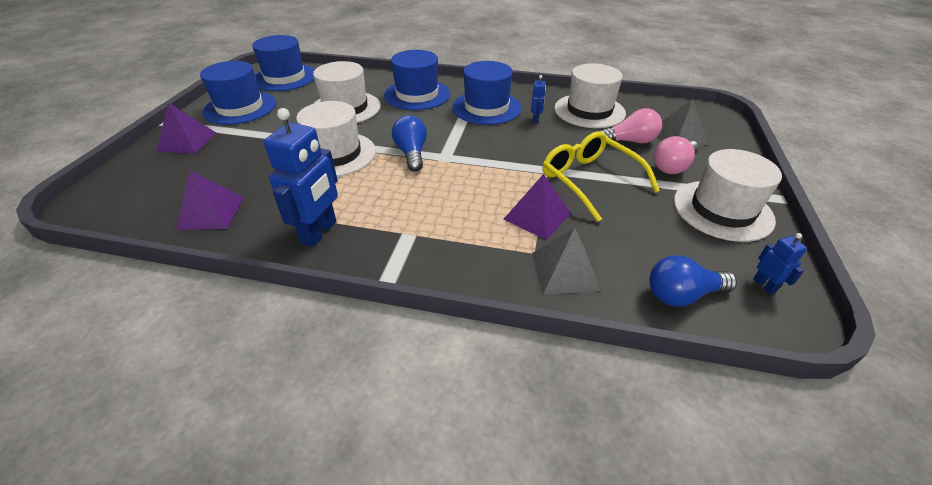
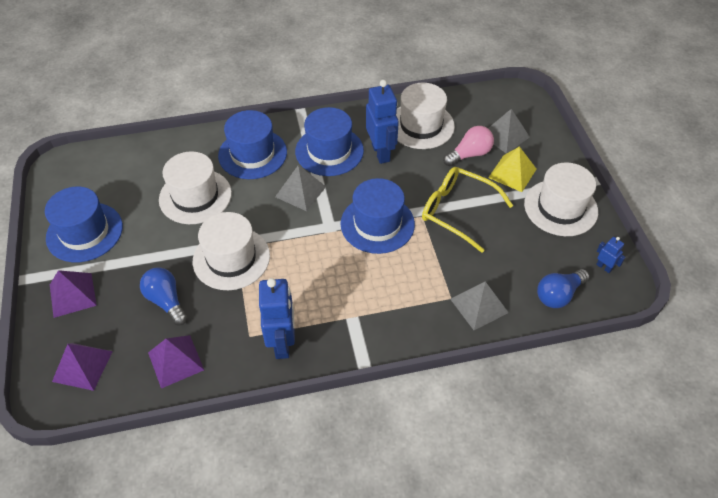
camera: 25 degrees left, 10 degrees up
blue hat [252,35,315,91] -> blue hat moved to [341,178,415,254]
blue light bulb [392,115,427,171] -> blue light bulb moved to [140,268,188,325]
purple pyramid [503,174,571,240] -> purple pyramid moved to [52,343,113,391]
blue robot [531,75,546,123] -> blue robot [366,80,399,164], size x2.13
pink light bulb [654,136,699,174] -> yellow pyramid [488,146,536,192]
none -> grey pyramid [275,165,326,211]

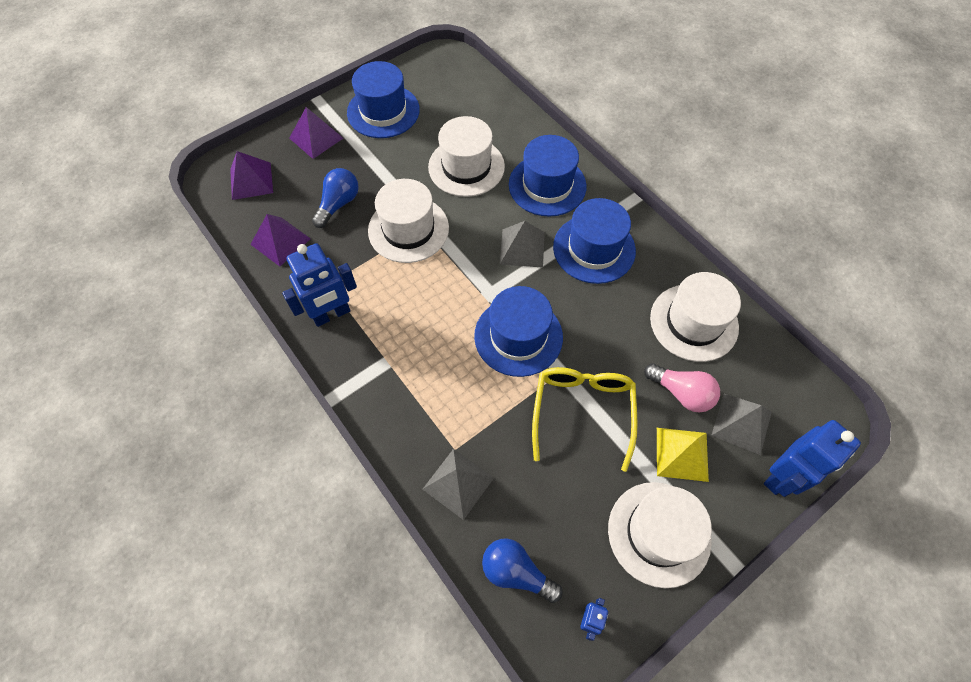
camera: 65 degrees right, 10 degrees up
blue robot [366,80,399,164] -> blue robot moved to [764,420,861,497]

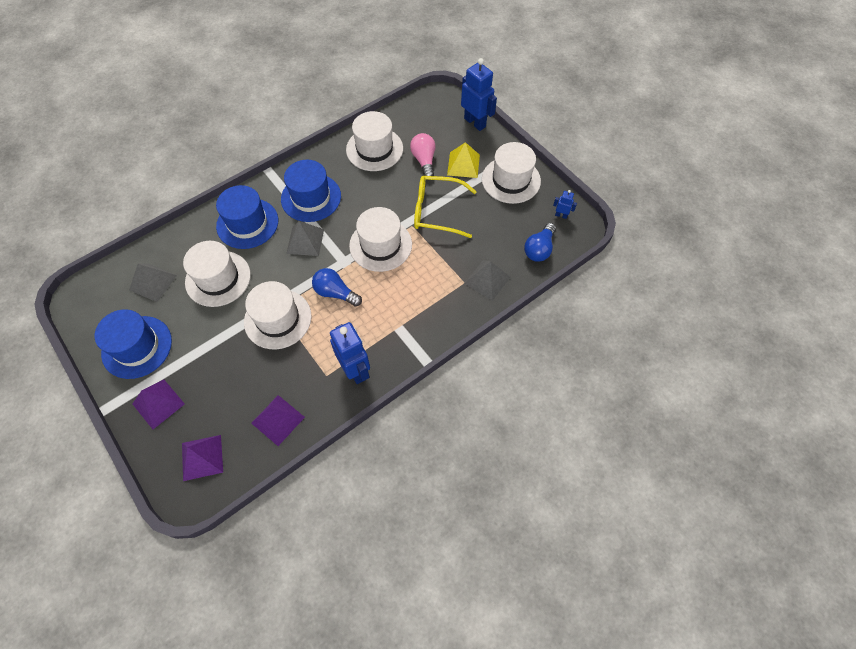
camera: 90 degrees left, 0 degrees up
blue light bulb [312,168,359,228] -> blue light bulb moved to [312,268,362,307]
blue hat [474,286,563,377] -> white hat [349,207,412,272]
pink light bulb [644,363,720,413] -> pink light bulb turned 45 degrees counterclockwise [410,133,435,176]
grey pyramid [711,394,772,455] -> grey pyramid moved to [129,264,177,302]

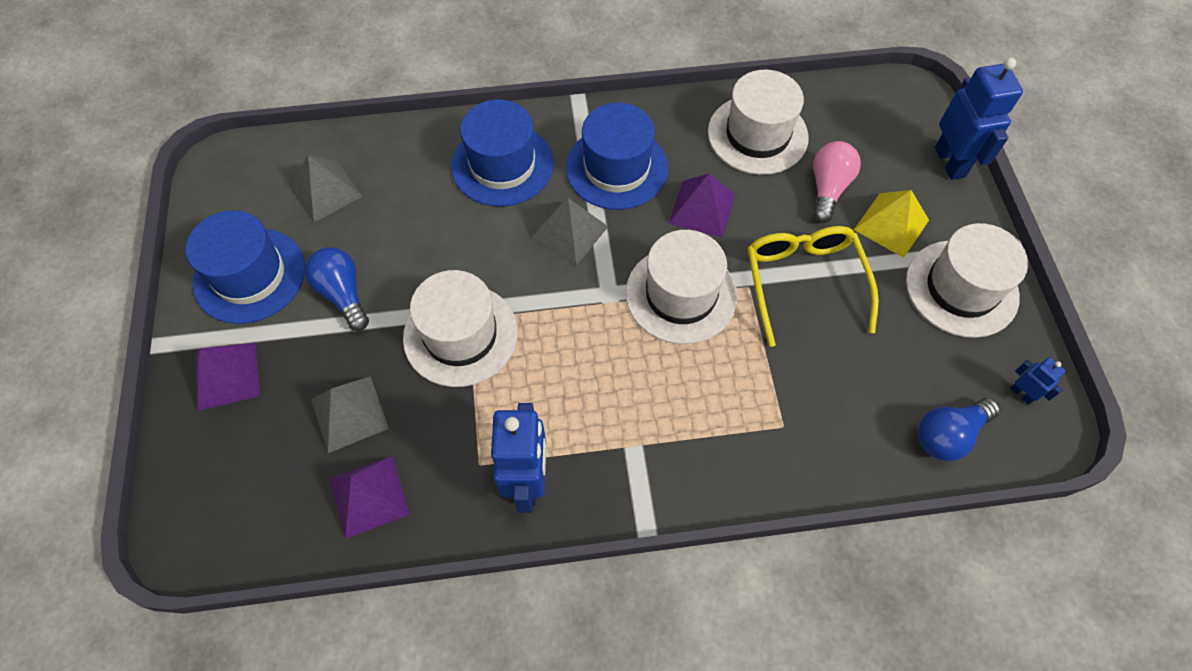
camera: 30 degrees right, 0 degrees up
purple pyramid [182,435,223,481] -> purple pyramid moved to [669,173,735,238]
white hat [183,241,251,307] -> none
blue light bulb [312,268,362,307] -> blue light bulb moved to [305,247,369,331]
yellow glasses [414,176,477,238] -> yellow glasses turned 45 degrees clockwise [748,226,879,347]
grey pyramid [464,261,510,301] -> grey pyramid moved to [311,376,389,453]

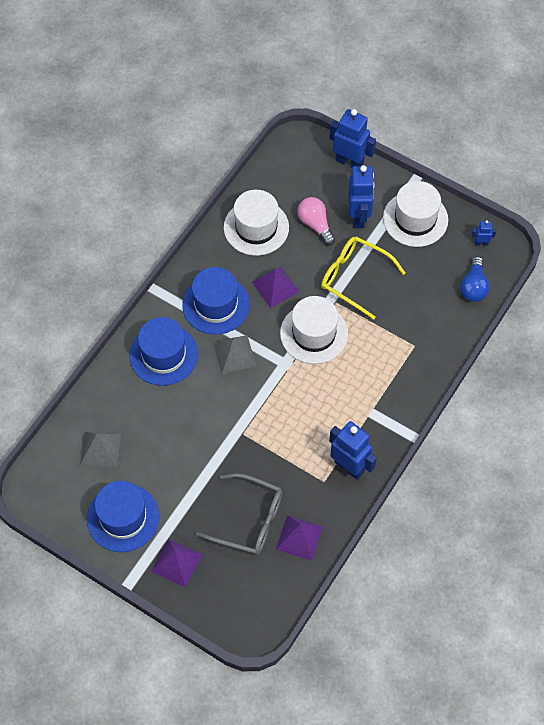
camera: 50 degrees left, 0 degrees up
blue light bulb [305,247,369,331] -> none
grey pyramid [311,376,389,453] -> grey glasses [196,473,283,555]
white hat [403,270,518,387] -> none
yellow pyramid [854,190,929,258] -> blue robot [348,165,375,228]

